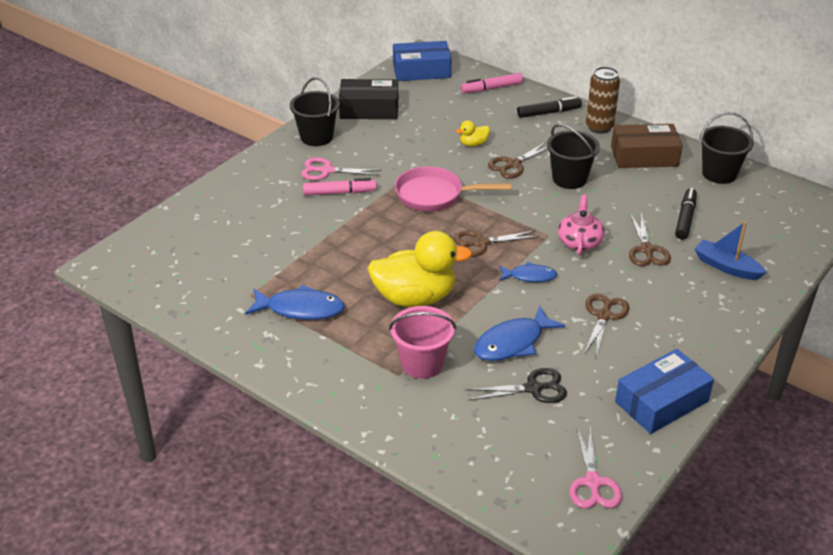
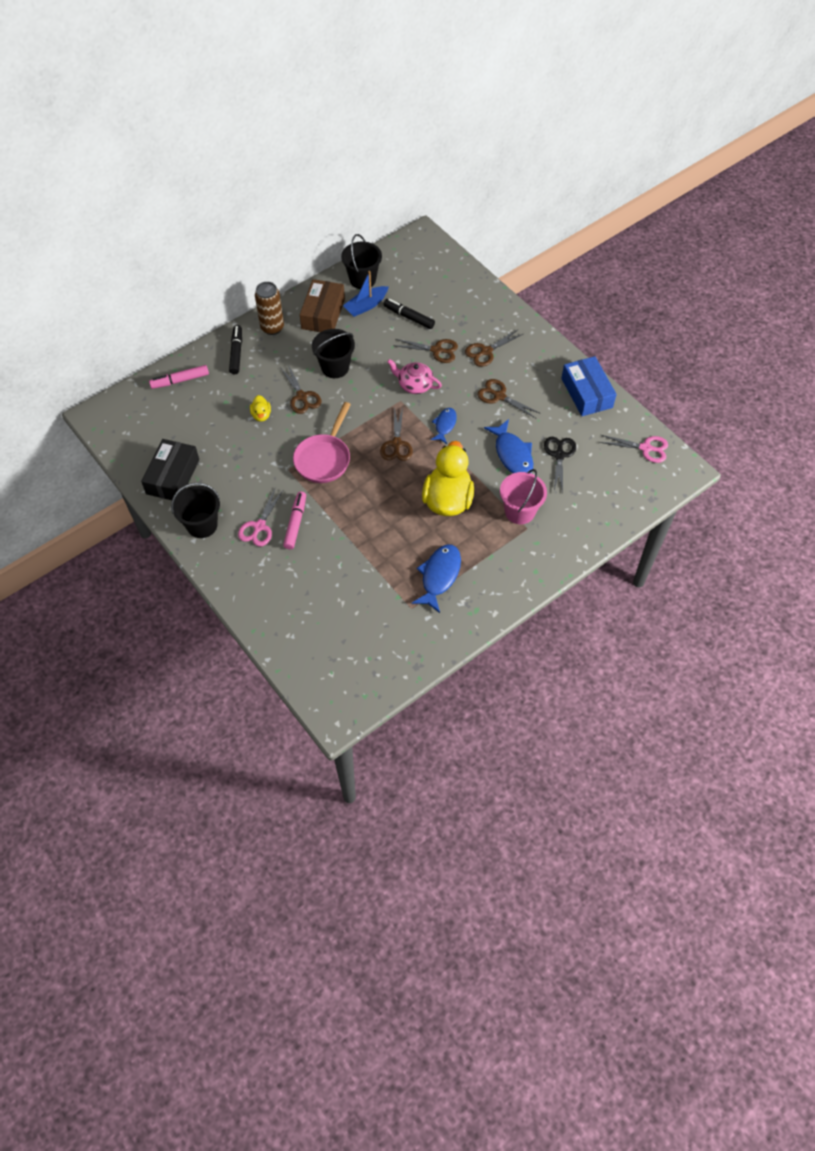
camera: 75 degrees left, 20 degrees up
blue box [393,41,452,81] -> none
pink marker [461,73,523,93] -> pink marker turned 75 degrees clockwise [149,365,209,389]
blue boat [694,221,767,280] -> blue boat moved to [343,271,389,317]
none -> brown scissors [465,330,523,367]

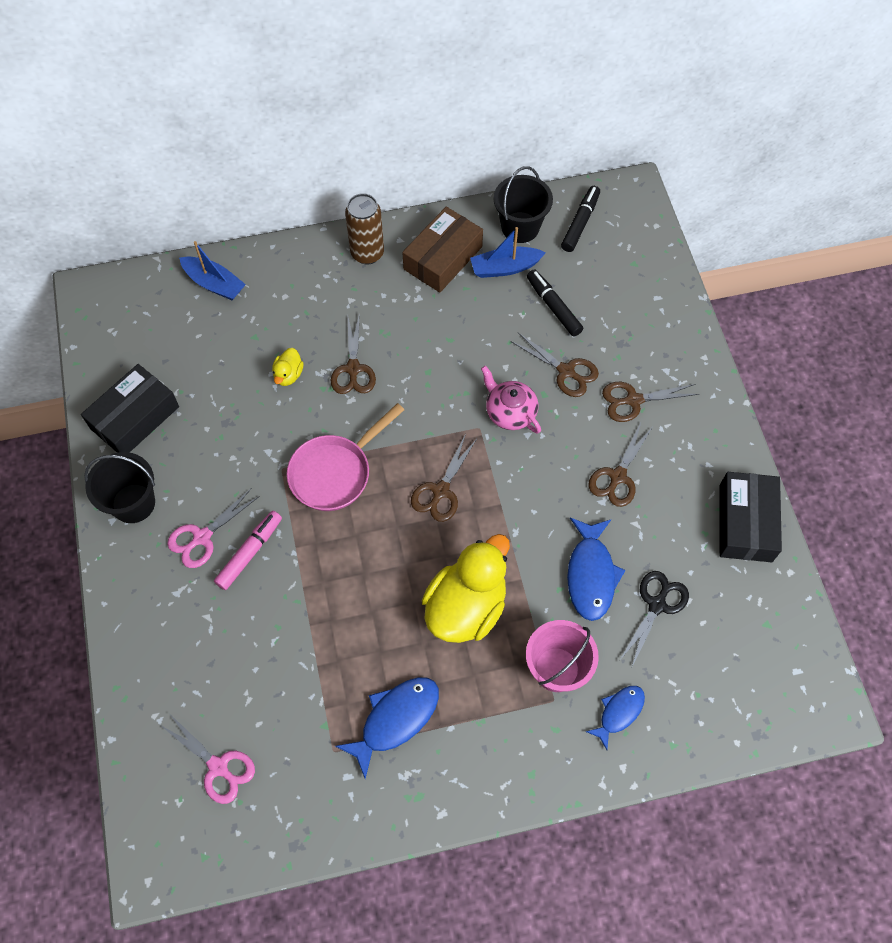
camera: 25 degrees right, 5 degrees up
pink marker [149,365,209,389] -> blue boat [179,241,246,300]
black marker [229,325,242,374] -> black marker moved to [561,186,600,252]
black bucket [312,329,355,378] -> none
blue fish [431,408,457,444] -> blue fish moved to [585,686,645,750]
brown scissors [477,379,541,418] -> brown scissors turned 120 degrees counterclockwise [588,423,652,507]
blue box [561,356,617,416] -> black box [719,472,782,562]
pink scissors [599,435,668,463] -> pink scissors moved to [160,714,255,804]

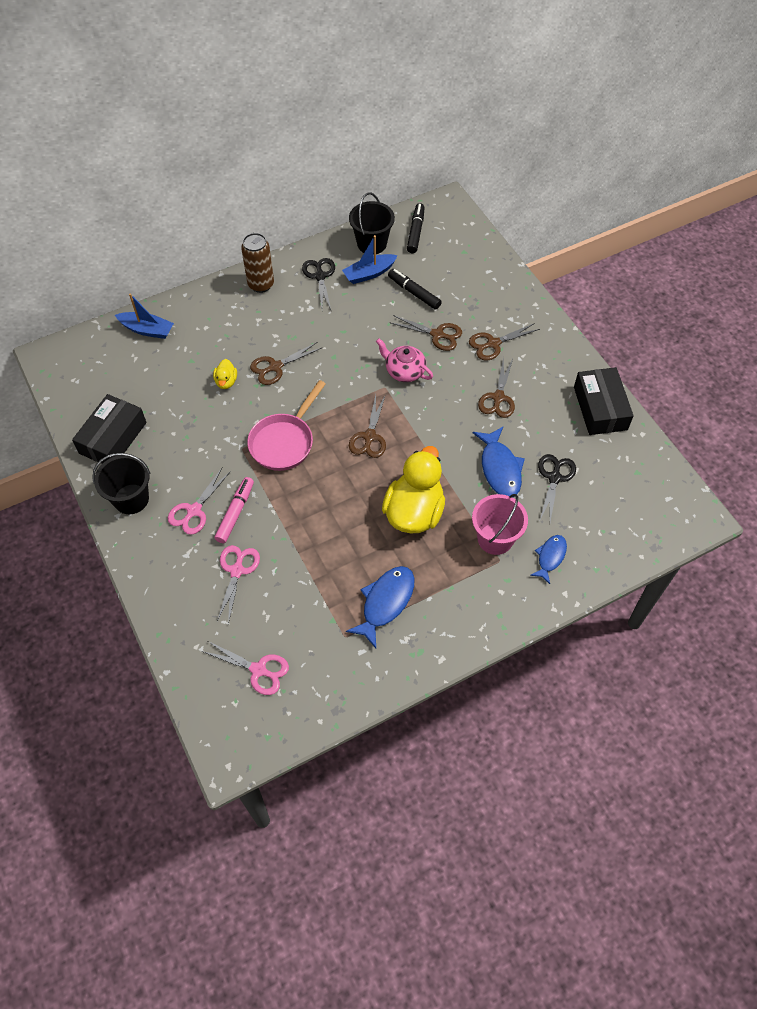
camera: 15 degrees left, 5 degrees down
brown scissors [331,313,376,394] -> brown scissors turned 75 degrees clockwise [250,342,322,385]
brown box [402,207,483,293] -> black scissors [302,258,335,310]
none -> pink scissors [217,545,260,624]

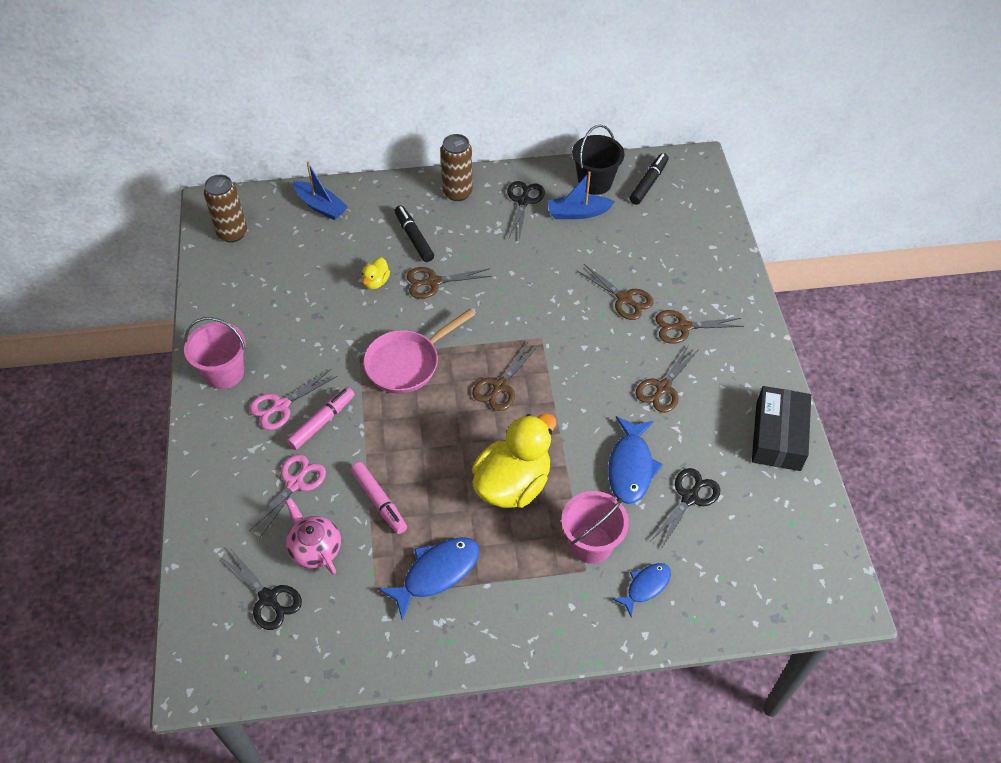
camera: 20 degrees right, 5 degrees down
black box [72,394,147,464] -> none
black bucket [92,453,151,514] -> pink bucket [184,317,246,389]
pink scissors [202,641,289,695] -> black scissors [219,548,302,630]
pink teapot [376,338,433,382] -> pink teapot moved to [286,498,341,574]
black marker [388,269,442,310] -> black marker moved to [395,205,434,262]
none -> brown can [204,174,247,243]
none -> pink marker [350,462,407,534]

